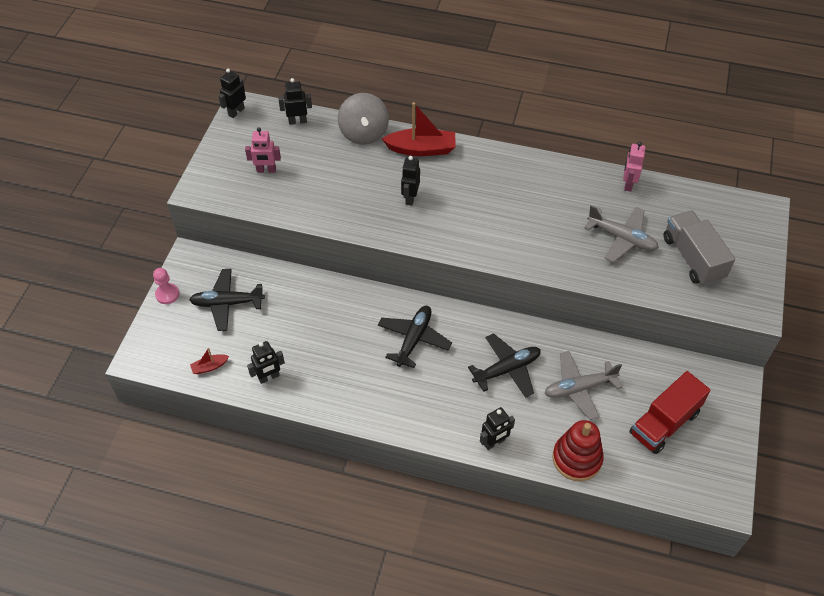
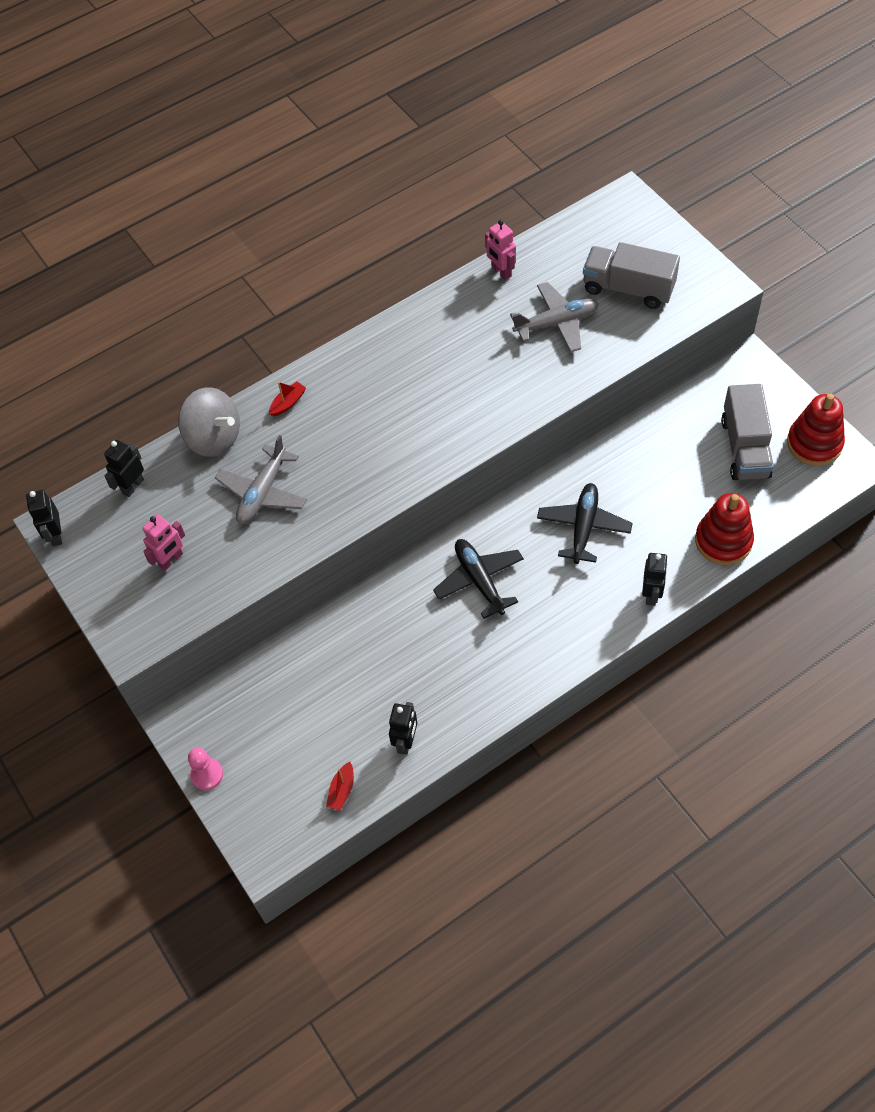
camera: 45 degrees left, 5 degrees up
black plane [189,269,265,331] -> none
red boat [382,102,455,156] -> red boat [269,381,306,416], size x0.49
black robot [401,156,420,206] -> none
grey plane [545,351,622,420] -> grey plane moved to [215,435,307,524]
red truck [630,371,711,454] -> grey truck [721,384,774,480]
none -> red stacking toy [787,394,845,466]

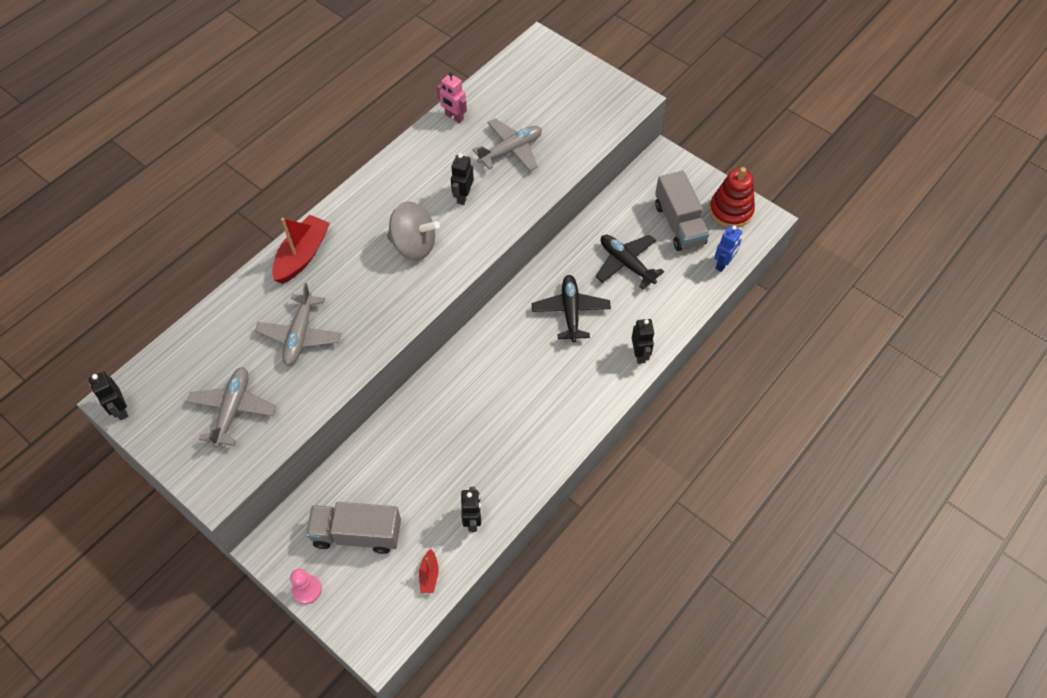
camera: 20 degrees left, 0 degrees up
black robot [104,440,144,497] -> black robot moved to [451,153,474,205]
pink robot [142,514,185,571] -> grey plane [187,367,276,447]
grey spinning top [178,387,240,457] -> grey spinning top moved to [387,202,440,260]
red boat [269,381,306,416] -> red boat [272,215,330,284], size x2.06
black plane [433,539,524,619] -> black plane moved to [596,235,664,289]
grey truck [583,242,680,309] -> grey truck moved to [306,502,401,554]
red stacking toy [695,493,754,565] -> none
none -> blue robot [714,225,742,272]

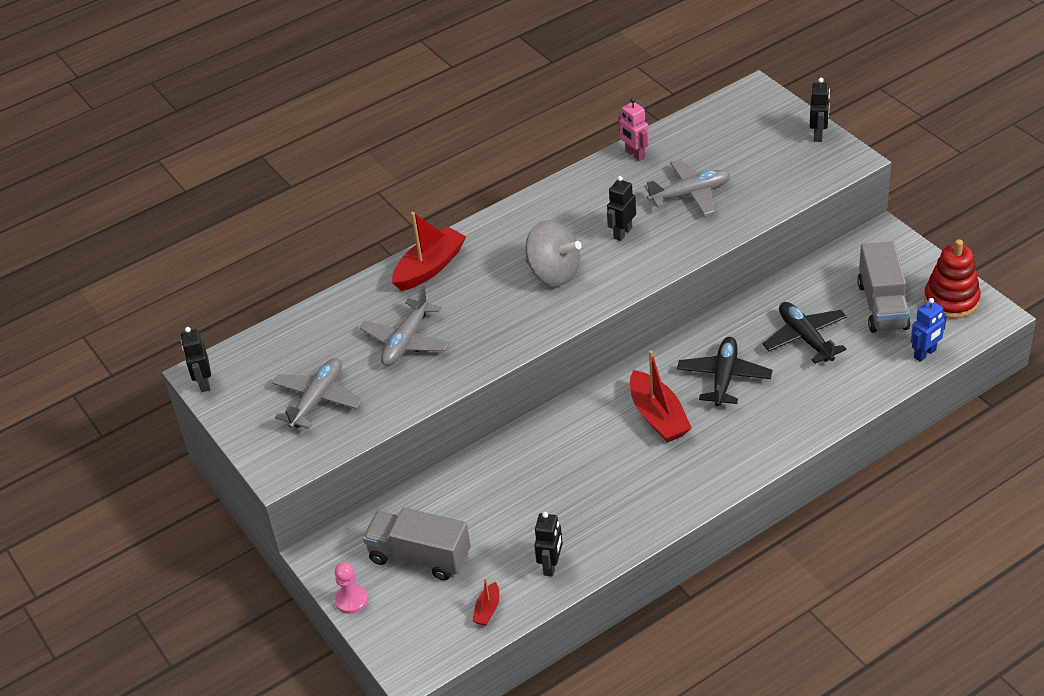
camera: 20 degrees right, 15 degrees down
black robot [632,319,655,364] -> black robot moved to [810,78,830,142]
none -> red boat [630,350,692,443]

